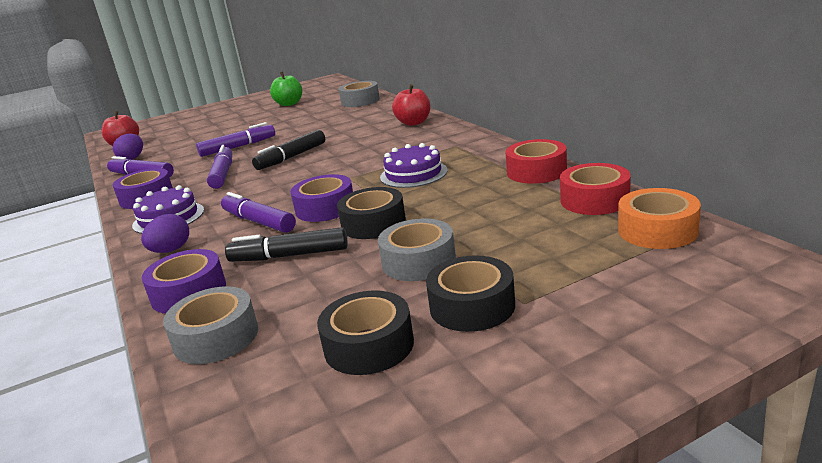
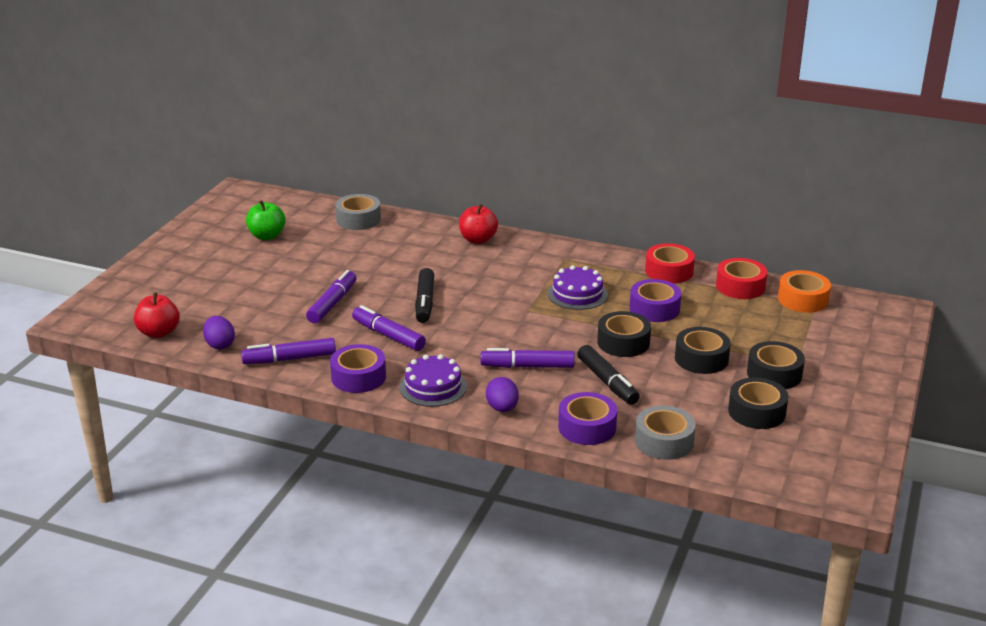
camera: 45 degrees left, 5 degrees up
black marker [225,227,348,262] -> black marker turned 75 degrees counterclockwise [577,345,640,405]
purple tape [291,174,353,222] -> purple tape moved to [630,279,681,322]
grey tape [378,218,456,281] -> black tape [675,327,731,374]

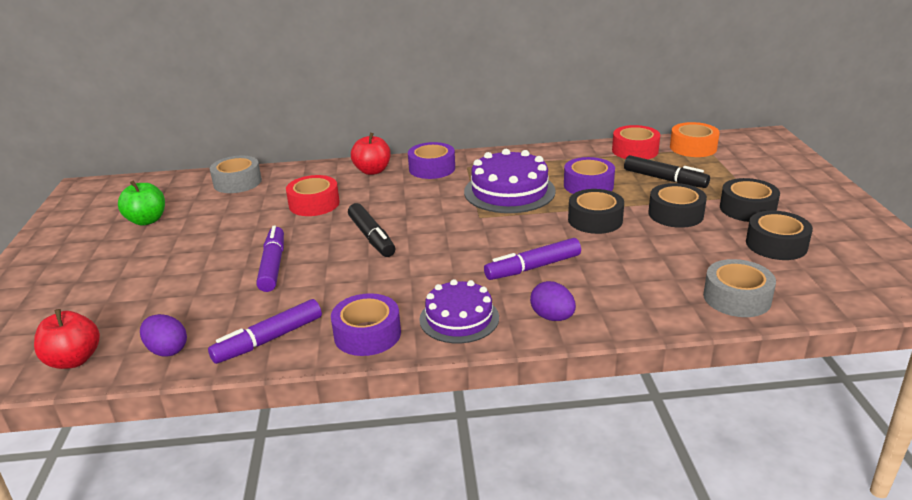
camera: 25 degrees left, 0 degrees up
purple marker [352,305,426,351] -> none
purple cake [548,265,608,310] -> purple cake [464,149,556,213], size x1.50
purple tape [558,392,617,445] -> purple tape moved to [408,142,455,179]
black marker [577,345,640,405] -> black marker moved to [624,155,710,188]
red tape [645,243,695,284] -> red tape moved to [286,175,340,216]

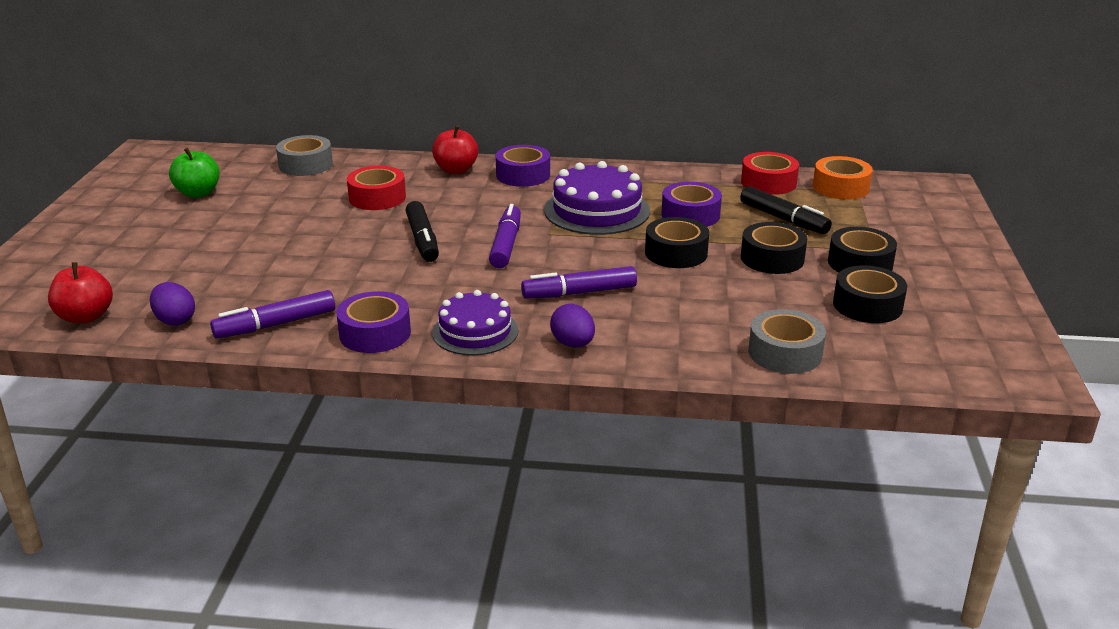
camera: 10 degrees right, 0 degrees up
purple marker [256,225,284,292] -> purple marker moved to [489,204,521,268]

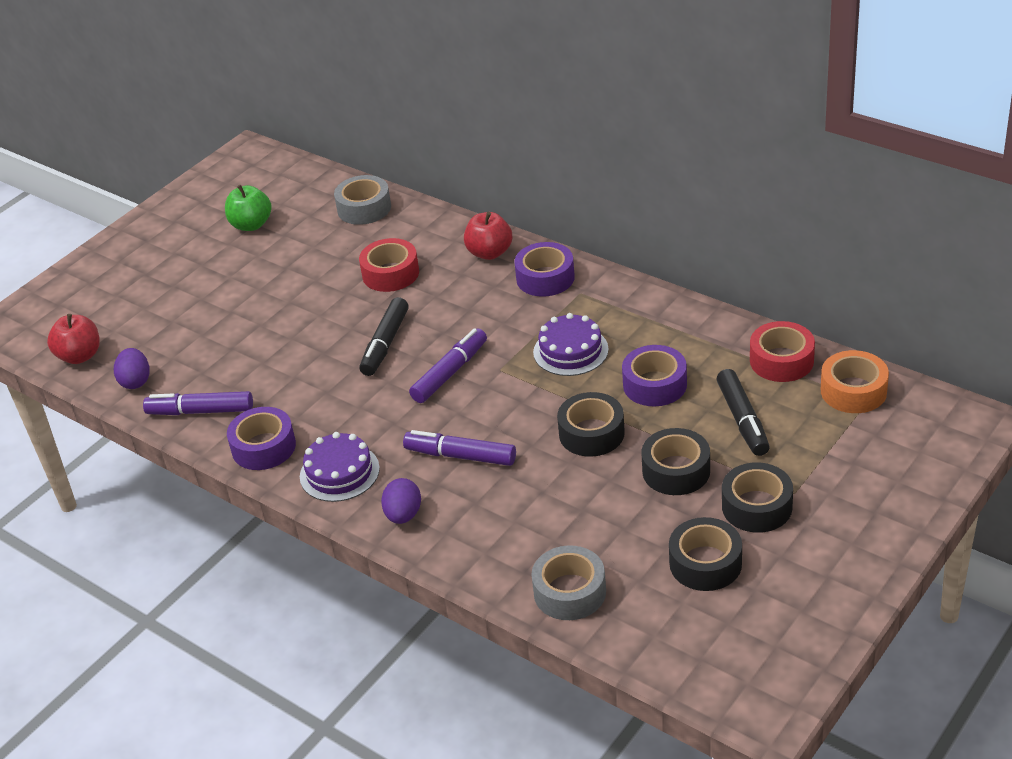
camera: 35 degrees right, 10 degrees up
purple cake [544,161,650,235] -> purple cake [533,313,609,376], size x0.67

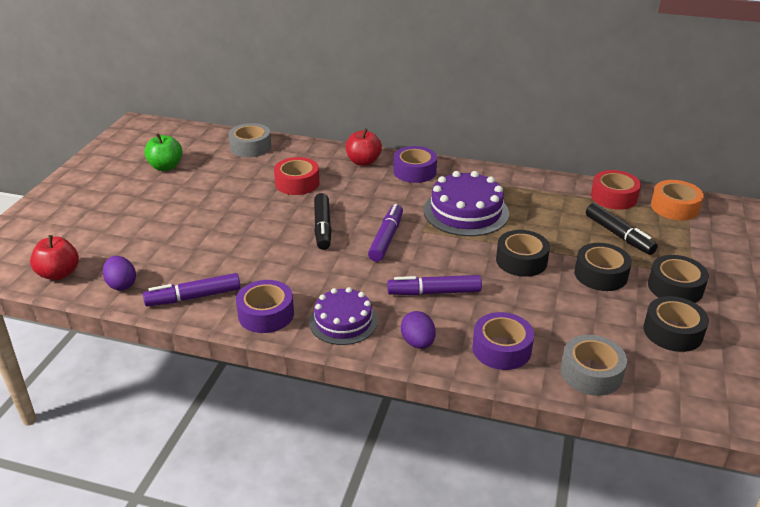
camera: 25 degrees left, 5 degrees down
purple cake [533,313,609,376] -> purple cake [424,171,509,236], size x1.50
purple tape [622,345,687,406] -> purple tape moved to [472,312,534,370]

